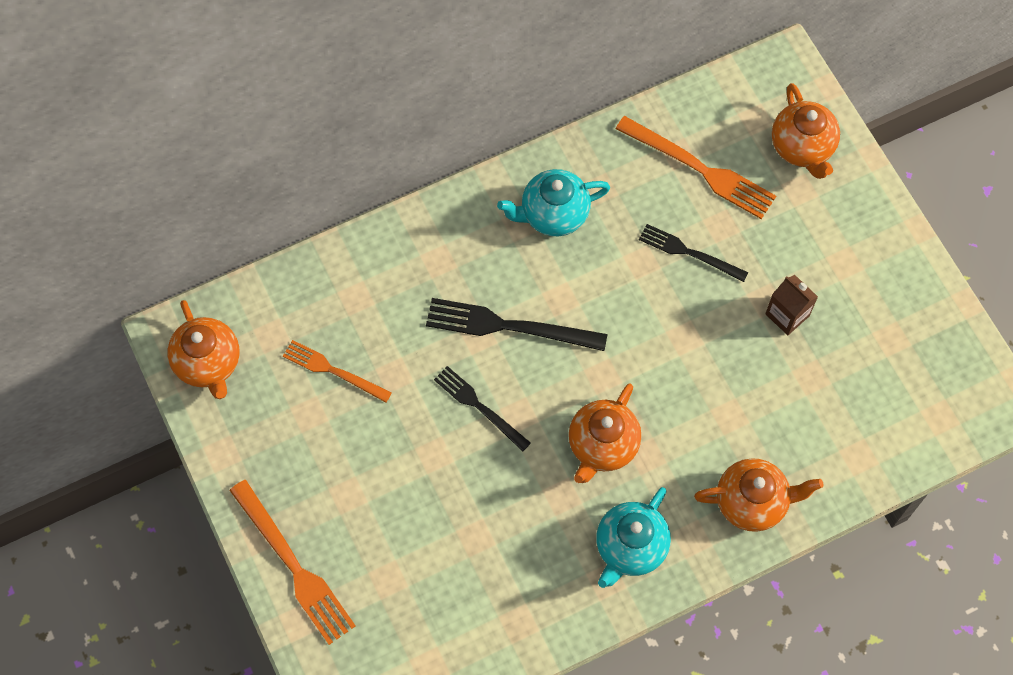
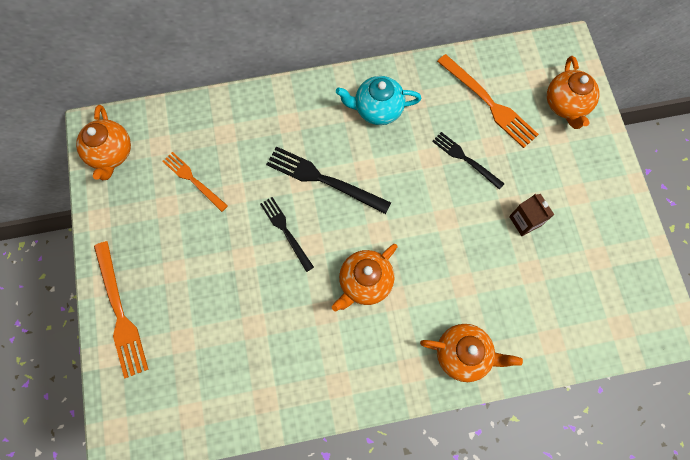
camera: 15 degrees right, 5 degrees up
turquoise teapot [596,487,671,588] -> none

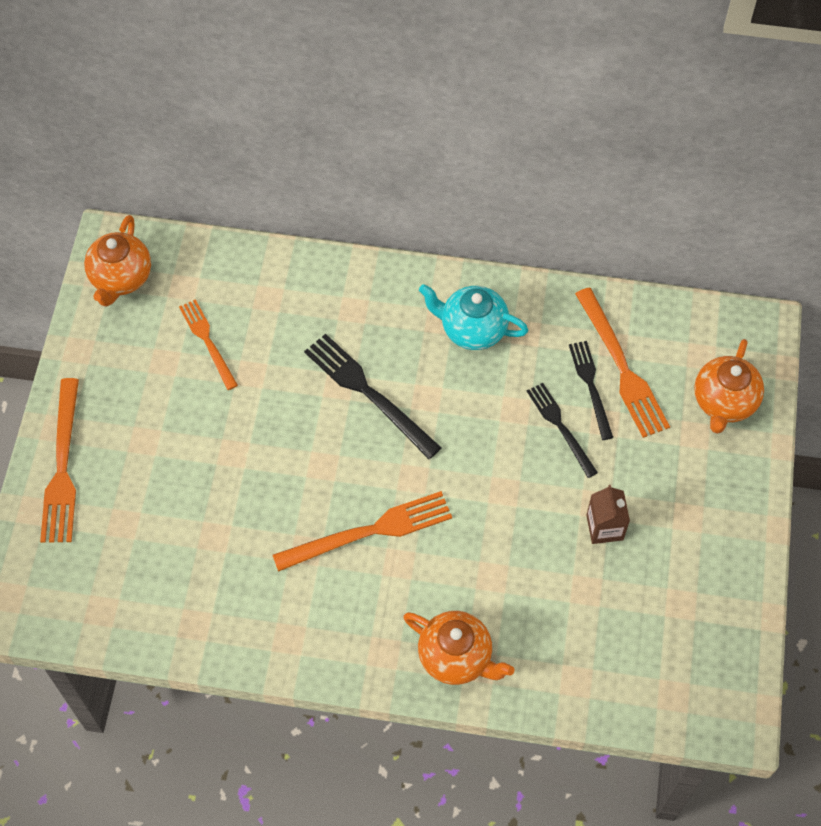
camera: 20 degrees right, 10 degrees down
black fork [260,197,314,272] -> black fork moved to [569,341,613,440]
orange teapot [332,244,398,311] -> orange fork [273,491,452,572]

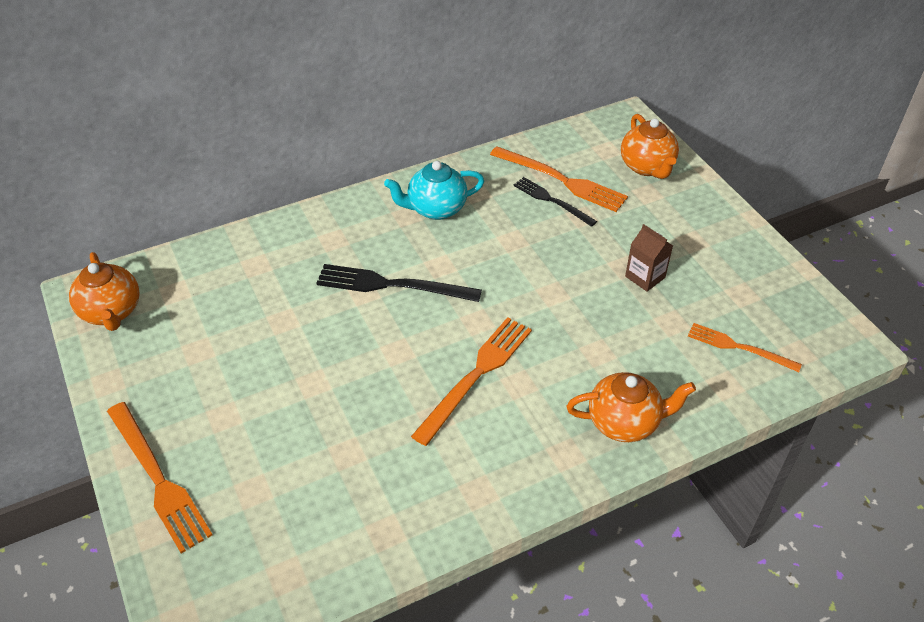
camera: 35 degrees left, 15 degrees down
orange fork [179,299,238,390] -> orange fork moved to [688,323,802,372]
black fork [527,383,598,478] -> none

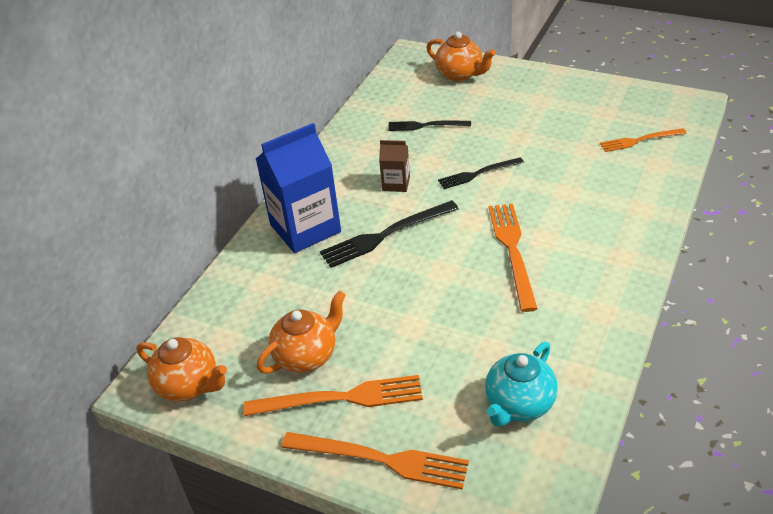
camera: 35 degrees left, 5 degrees down
turquoise teapot [384,161,484,220] -> turquoise teapot moved to [485,342,558,427]
orange fork [490,146,628,212] -> orange fork moved to [244,375,423,416]
orange teapot [566,372,696,442] -> orange teapot moved to [257,291,346,374]
brown carton [625,224,673,291] -> brown carton moved to [379,140,410,192]
none -> blue carton [256,123,341,253]
none -> black fork [438,157,524,189]

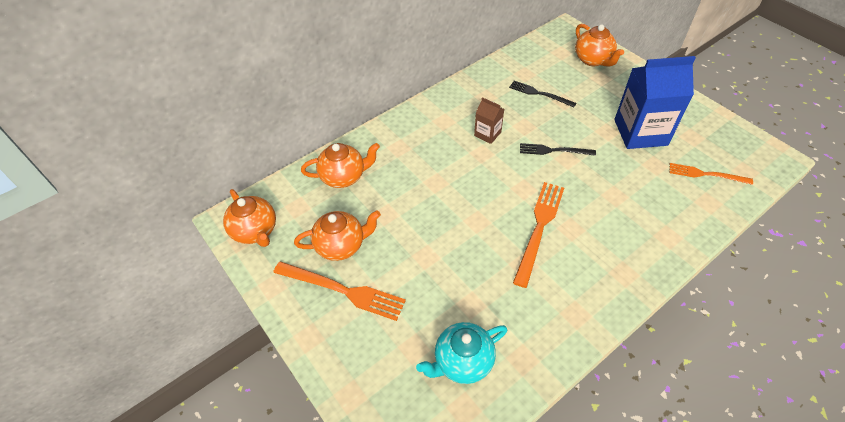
camera: 25 degrees right, 10 degrees up
blue carton [256,123,341,253] -> blue carton moved to [614,56,696,149]
orange fork [281,432,469,490] -> none
black fork [320,200,459,268] -> none
none -> orange teapot [301,143,380,188]

